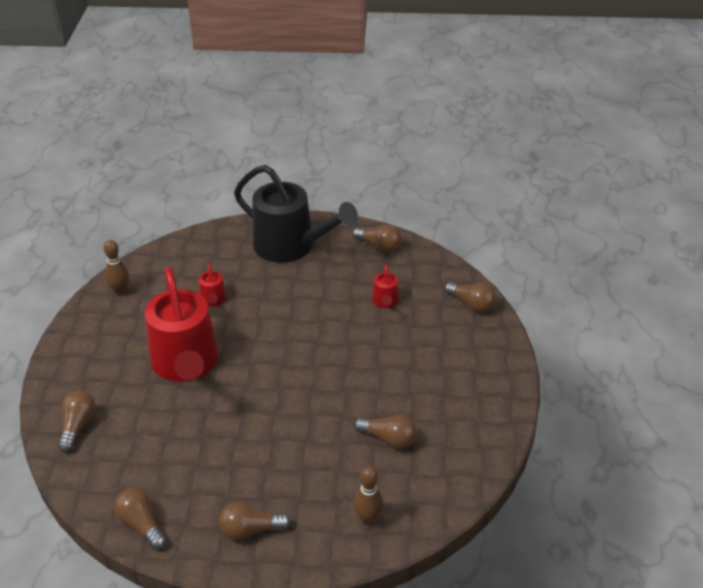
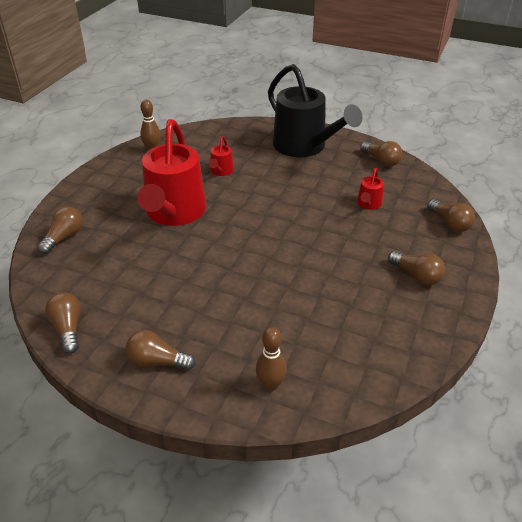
camera: 20 degrees right, 0 degrees up
brown light bulb [354,415,416,449] -> brown light bulb moved to [388,251,445,285]

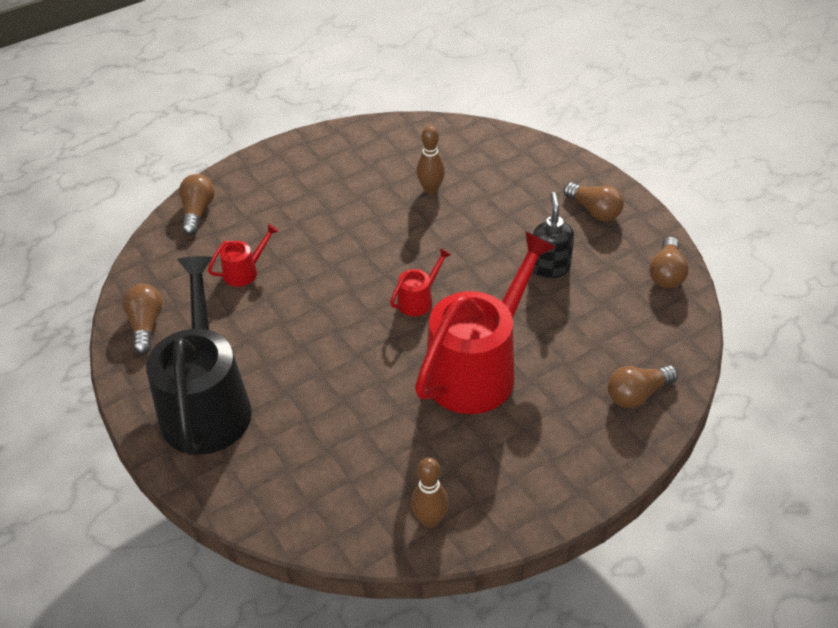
camera: 145 degrees left, 5 degrees up
red watering can [209,136,234,176] -> red watering can moved to [390,248,451,316]
brown bowling pin [256,327,287,391] -> brown bowling pin moved to [417,126,445,194]
brown light bulb [388,251,445,285] -> none
none -> black soap dispenser [533,192,574,278]

